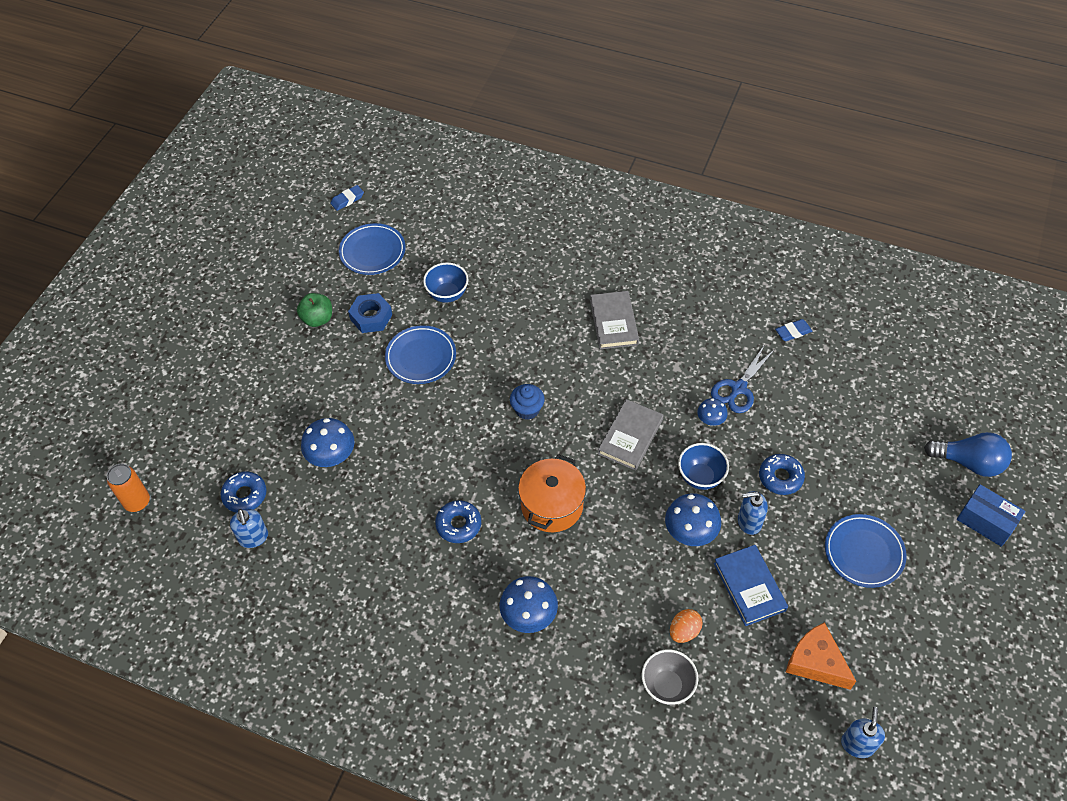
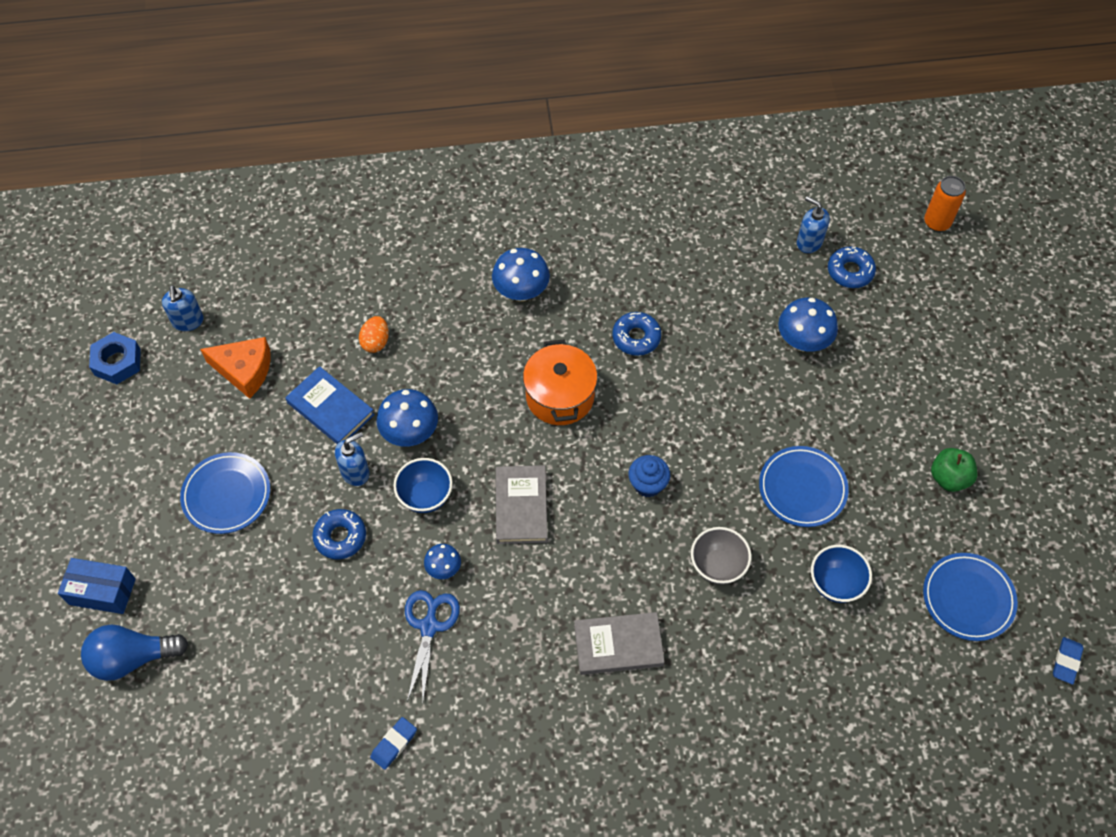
camera: 150 degrees right, 5 degrees up
blue nut [348,293,392,333] -> blue nut moved to [89,332,141,385]
grey book [590,291,639,349] -> grey book turned 60 degrees counterclockwise [574,612,665,675]
grey bowl [642,649,698,705] -> grey bowl moved to [691,527,751,585]

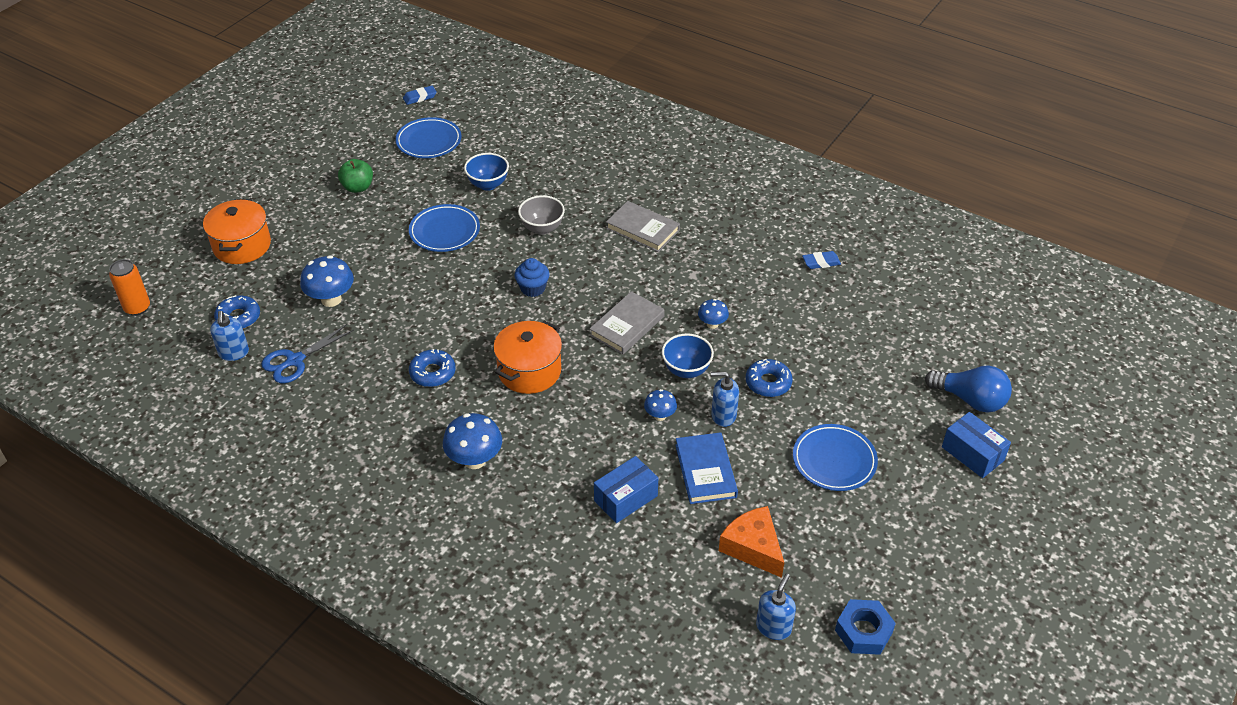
camera: 140 degrees left, 15 degrees down
orange egg [359,316,389,353] -> blue box [594,456,658,523]
blue mushroom [376,389,438,447] -> blue mushroom [644,389,677,421], size x0.58
blue scissors [405,590,460,701] -> blue scissors moved to [261,324,354,383]
none -> orange pot [203,199,271,264]

